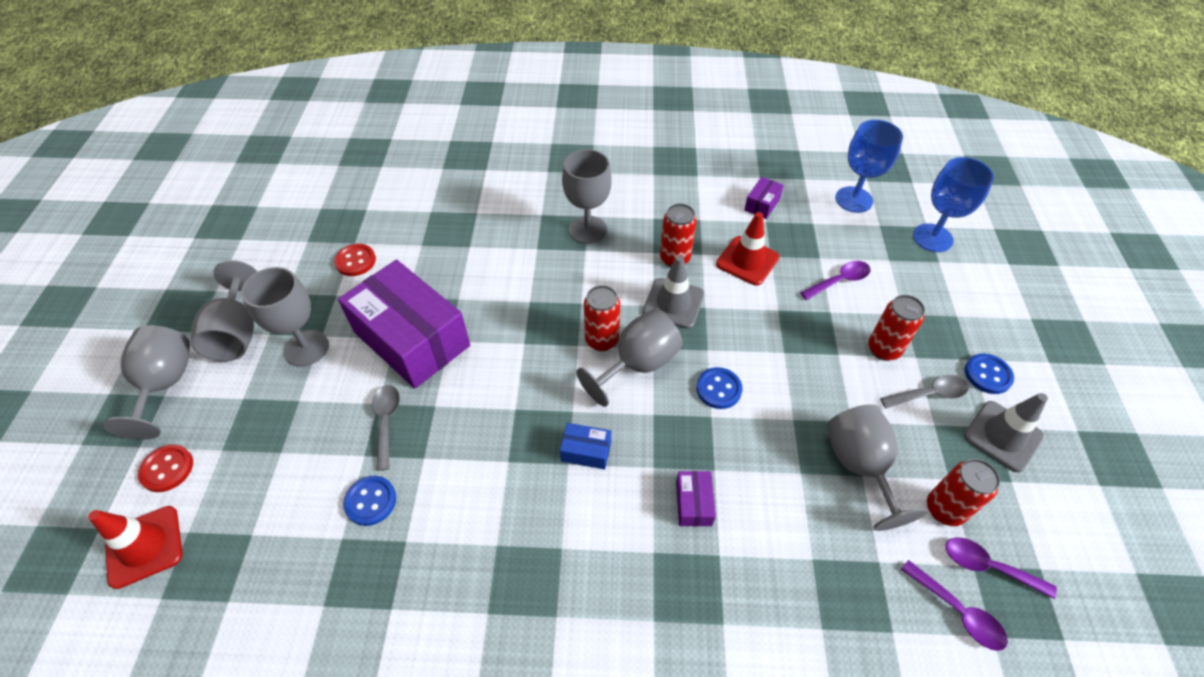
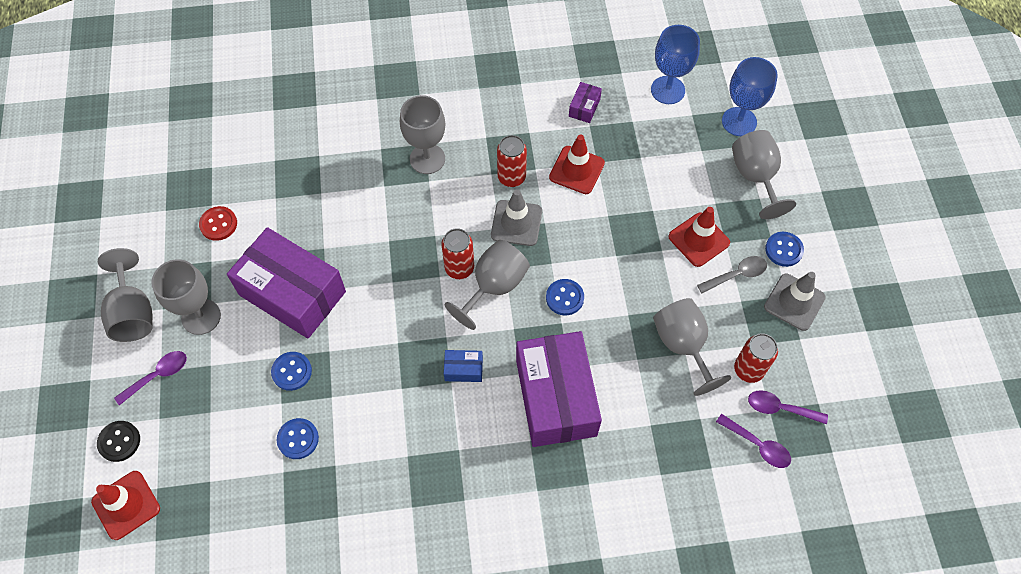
camera: 10 degrees left, 10 degrees up
grey goblet [103,325,190,440] -> grey goblet moved to [732,130,796,219]
red button [138,444,193,492] -> black button [97,421,140,462]
grey spoon [372,385,400,471] -> blue button [271,352,312,391]
purple box [676,471,716,526] -> purple box [516,331,602,447], size x2.49
purple spoon [801,261,871,300] -> purple spoon moved to [114,351,187,405]
red can [868,295,925,361] -> red traffic cone [669,207,730,267]

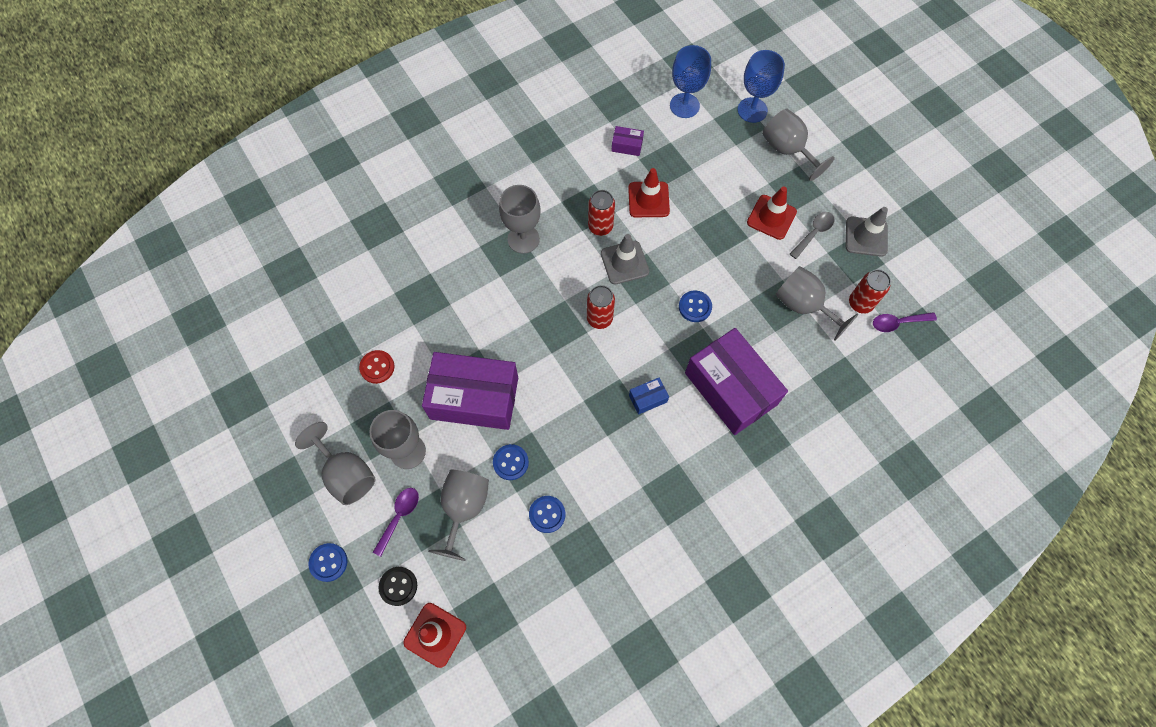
camera: 25 degrees left, 5 degrees up
grey goblet [445,240,530,330] -> grey goblet moved to [428,470,489,561]
purple box [569,82,602,123] -> purple box turned 75 degrees counterclockwise [612,126,644,156]
purple spoon [716,414,791,468] -> none
blue button [765,232,804,267] -> blue button moved to [308,543,347,582]

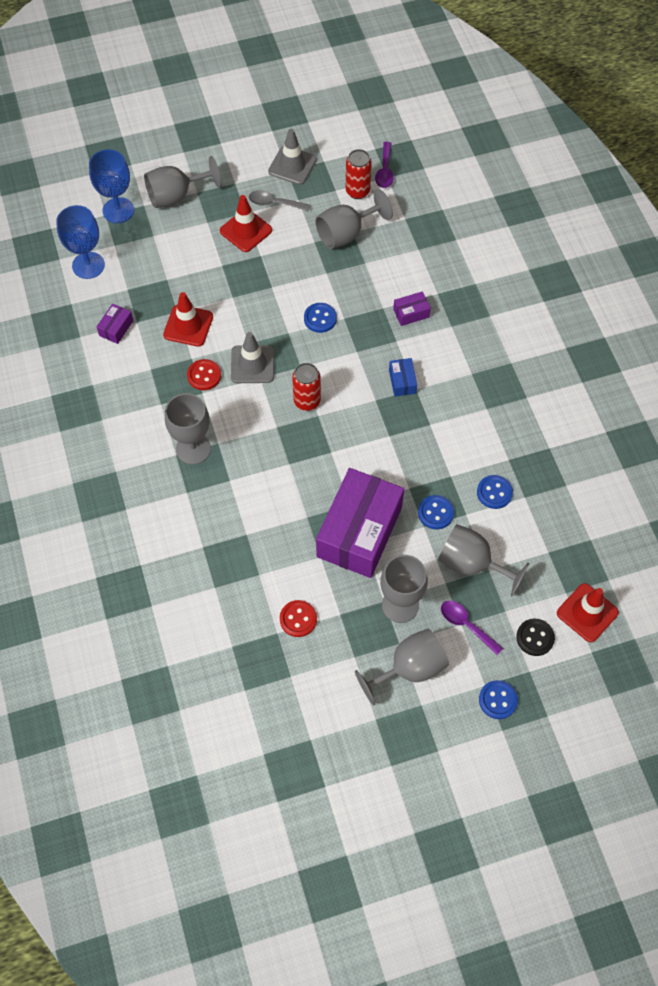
camera: 75 degrees left, 5 degrees down
red can [588,190,615,236] -> red button [187,359,221,390]
purple box [685,328,788,435] -> purple box [393,291,431,326], size x0.40
grey spoon [790,212,834,259] -> grey spoon turned 45 degrees counterclockwise [249,190,311,211]

